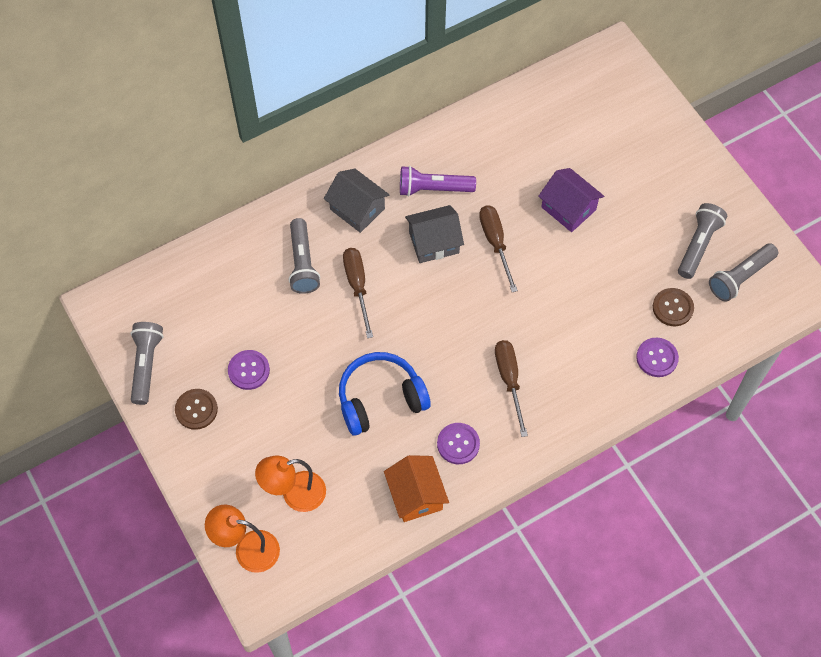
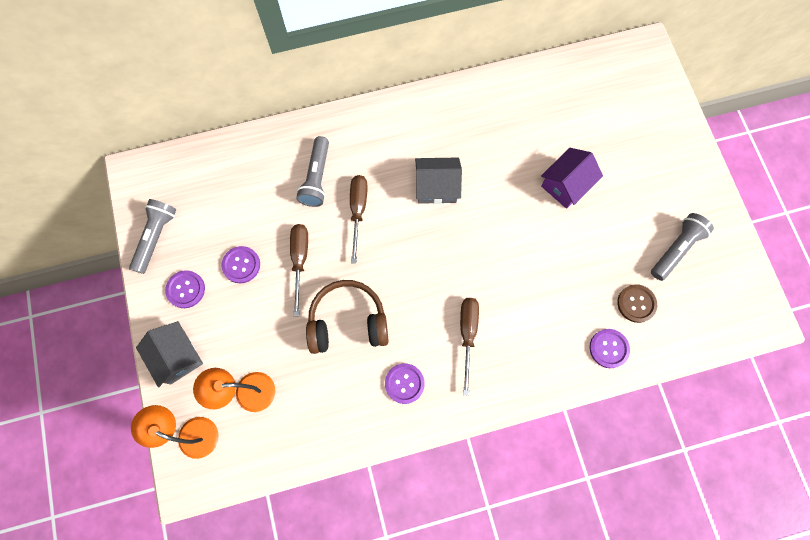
camera: 15 degrees right, 10 degrees up
brown button [175,389,218,430] -> purple button [165,270,205,308]
grey house [324,169,390,233] -> grey house moved to [136,321,203,388]
blue headphones [339,352,431,435] -> brown headphones [306,280,389,354]
orange house [384,455,449,522] -> none
purple flashlight [400,166,476,197] -> none
brown screwdriver [479,205,518,292] -> brown screwdriver moved to [290,224,308,316]
purple house [538,168,604,232] -> purple house turned 75 degrees clockwise [541,148,603,209]
grey flashlight [709,243,778,302] -> none

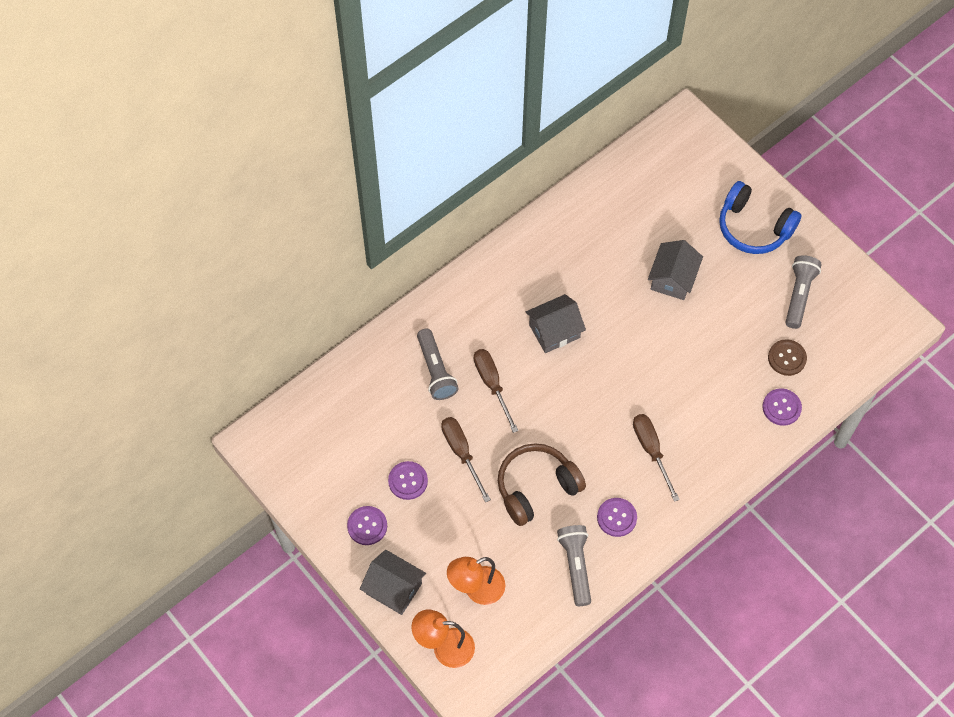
camera: 25 degrees left, 10 degrees down
grey flashlight [129,199,176,274] -> grey flashlight moved to [557,525,591,606]
purple house [541,148,603,209] -> grey house [648,240,703,300]
none -> blue headphones [719,181,801,254]

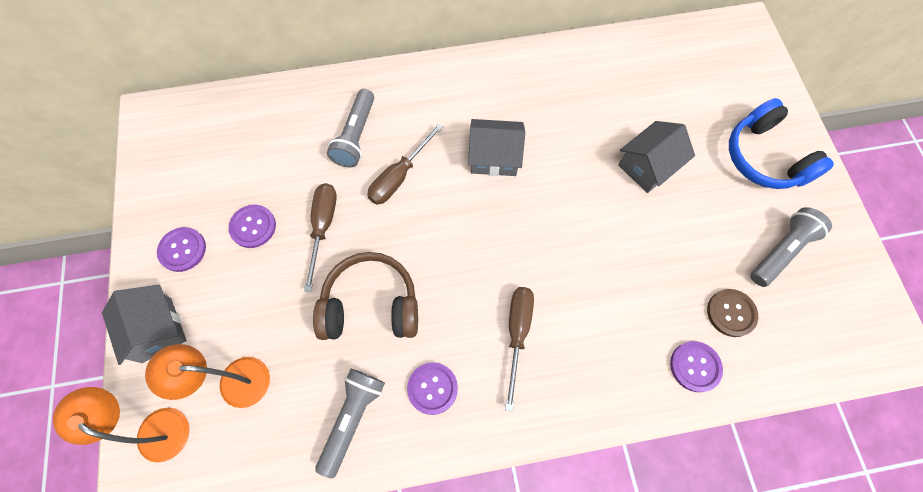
camera: 30 degrees right, 5 degrees up
brown screwdriver [474,349,518,433] -> brown screwdriver turned 150 degrees counterclockwise [367,123,443,205]

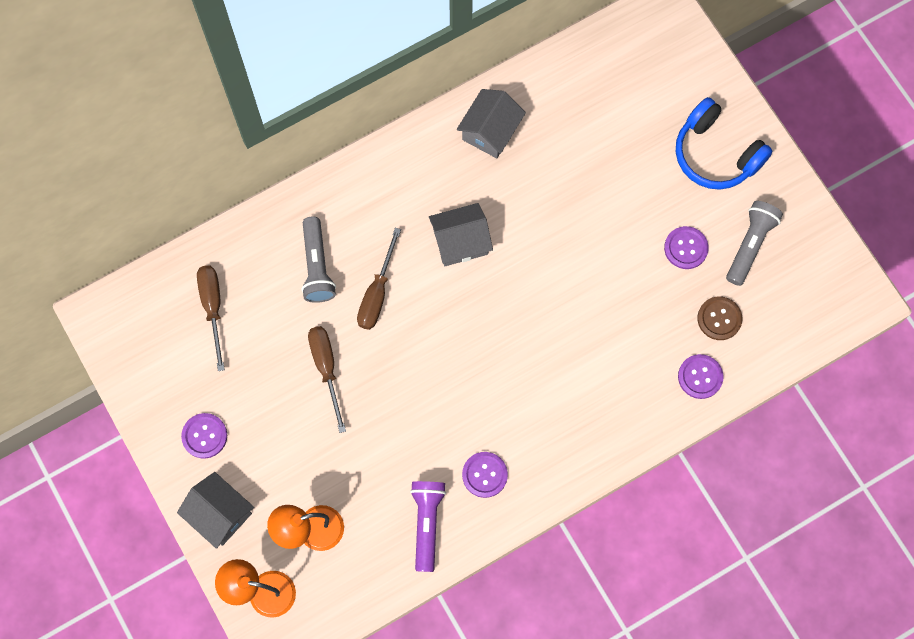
camera: 20 degrees left, 5 degrees up
purple button [228,205,276,248] -> purple button moved to [664,226,709,269]
brown headphones [313,252,418,340] -> none
grey flashlight [315,369,385,478] -> purple flashlight [410,481,446,572]
brown screwdriver [505,287,534,411] -> brown screwdriver moved to [197,265,225,371]
grey house [618,121,695,193] -> grey house moved to [457,89,526,158]

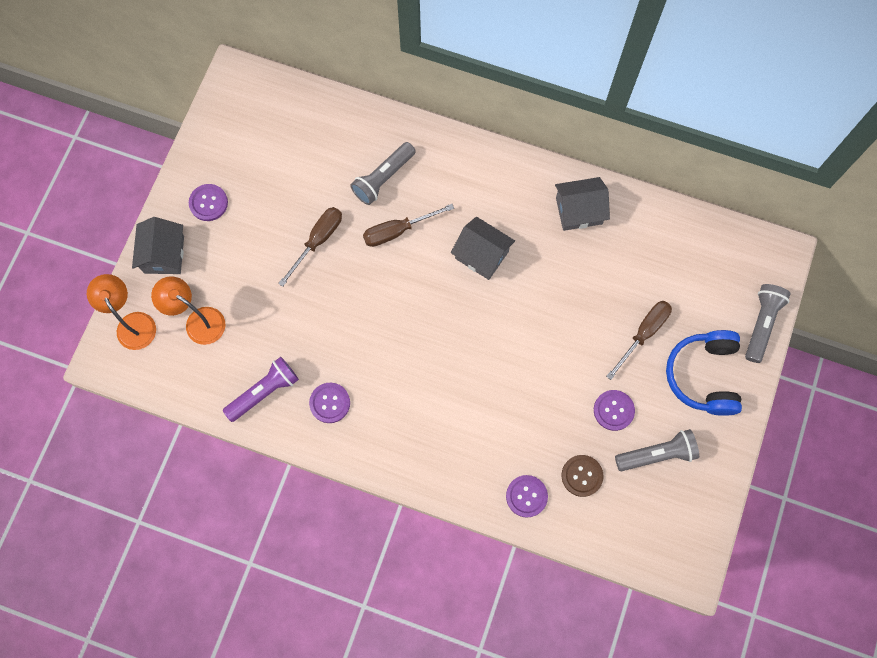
camera: 50 degrees right, 0 degrees up
brown screwdriver [197,265,225,371] -> brown screwdriver moved to [606,301,672,380]
none -> grey flashlight [745,284,791,363]

